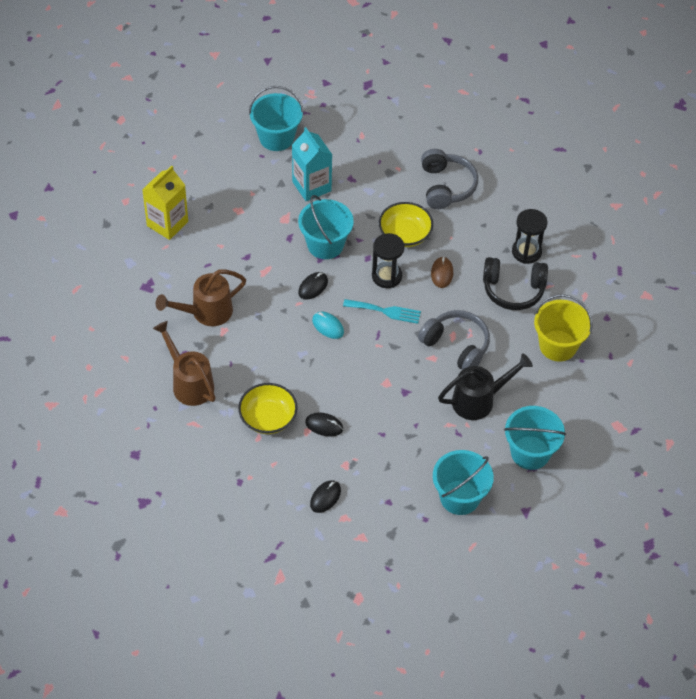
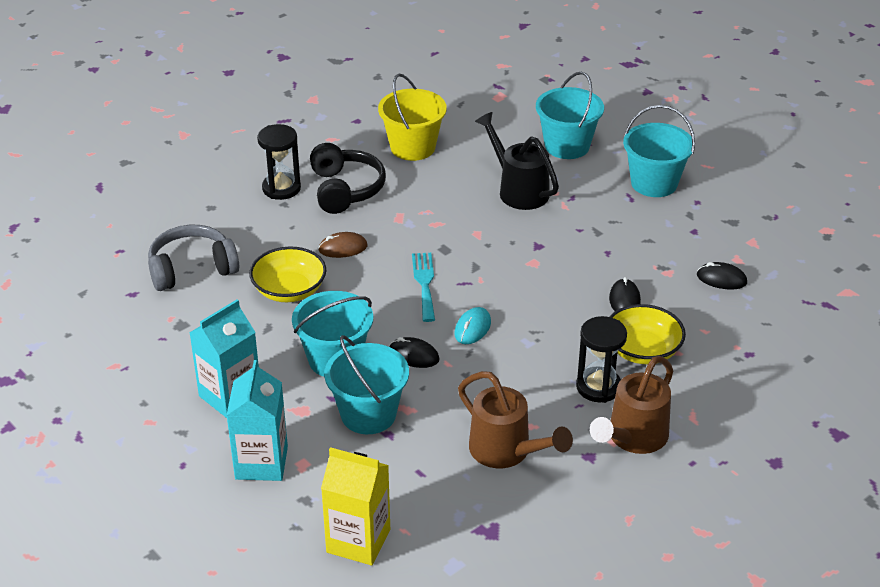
camera: 105 degrees left, 15 degrees down
turquoise bucket [249,86,304,151] -> turquoise bucket moved to [324,335,409,434]
black hourglass [372,233,404,288] -> black hourglass moved to [576,316,627,403]
grey headphones [418,310,490,370] -> none
none -> turquoise carton [226,360,288,481]

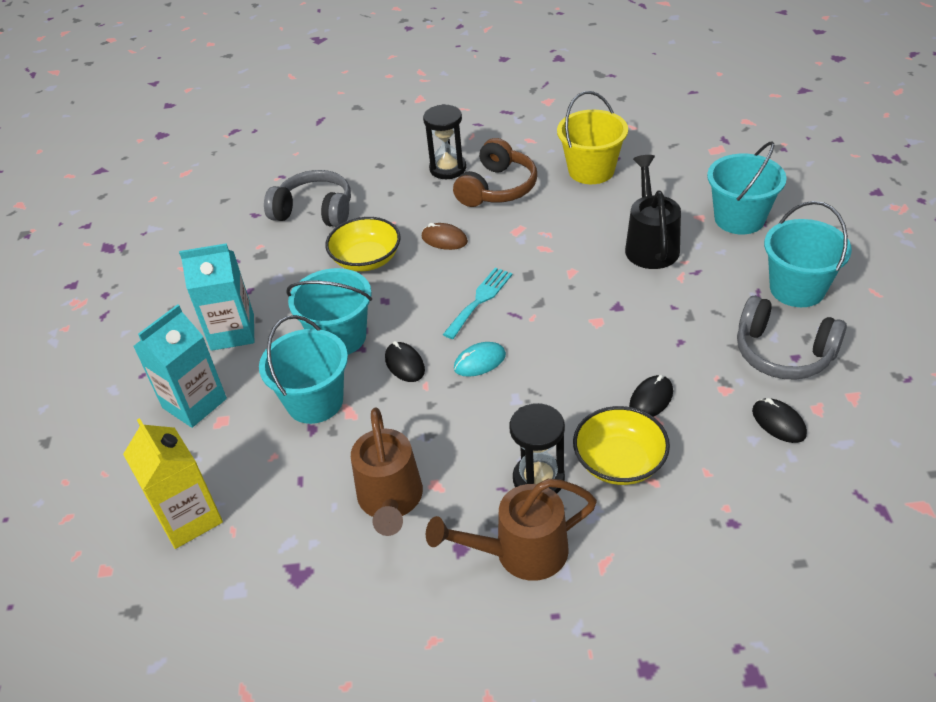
camera: 40 degrees right, 5 degrees up
black headphones [310,143,386,214] -> brown headphones [453,138,537,207]
none -> grey headphones [737,296,847,380]

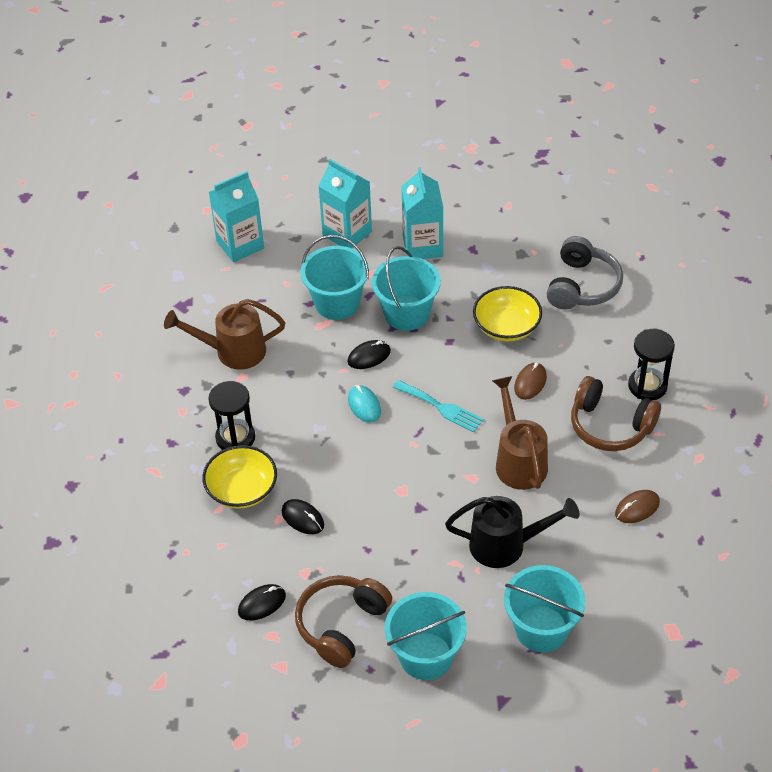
camera: 90 degrees right, 5 degrees up
yellow carton [123,418,223,549] -> turquoise carton [209,171,264,262]
brown watering can [426,479,597,581] -> brown watering can moved to [492,376,548,490]
yellow bucket [557,91,628,184] -> brown mouse [615,490,660,523]
grey headphones [737,296,847,380] -> brown headphones [295,575,392,668]

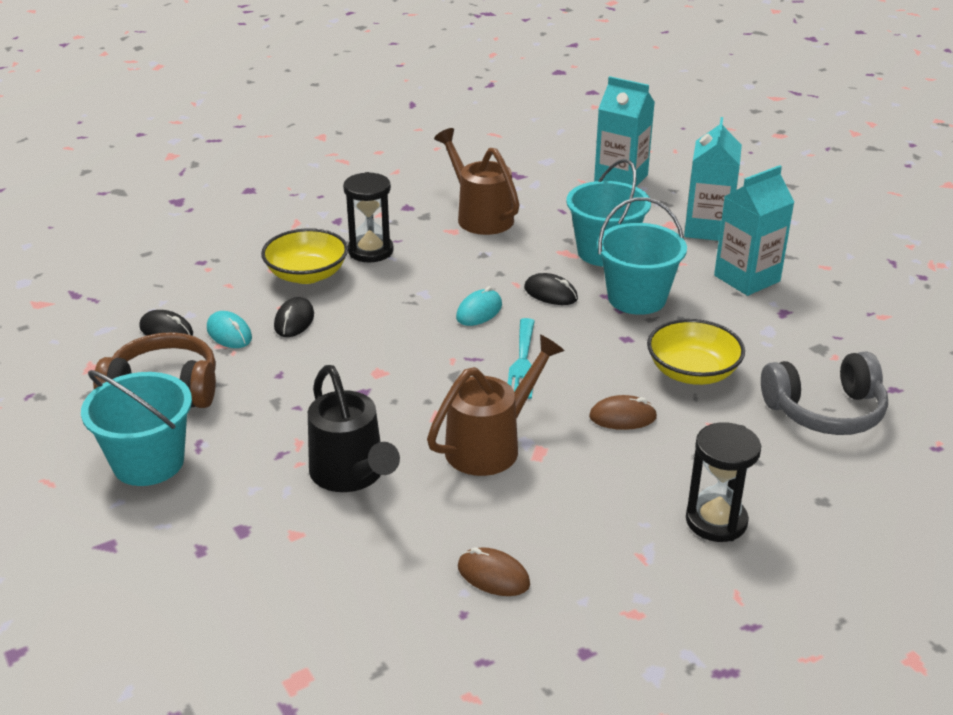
camera: 60 degrees right, 15 degrees down
turquoise bucket [504,565,585,652] -> none
brown headphones [571,376,661,451] -> none
none -> turquoise mouse [207,311,252,348]

